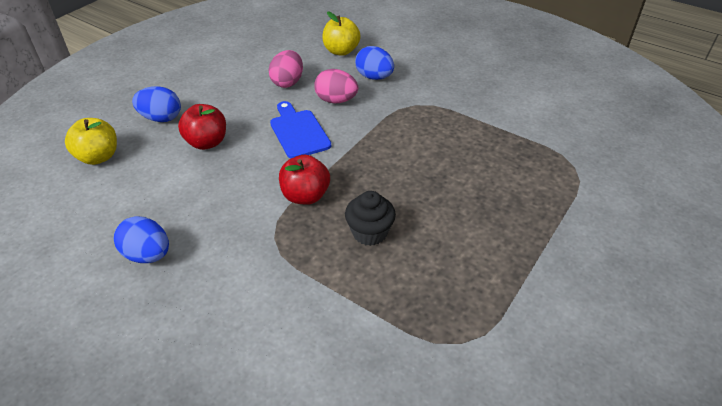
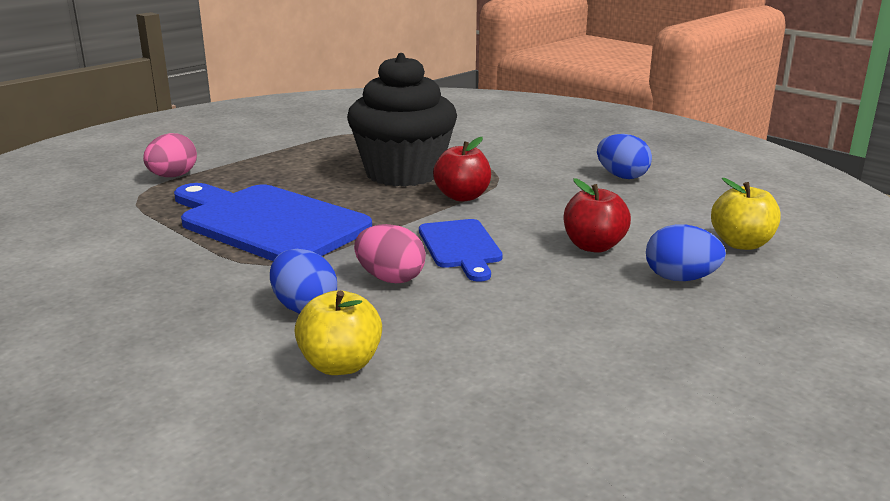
camera: 170 degrees left, 20 degrees down
pink egg [269,50,303,88] -> pink egg moved to [143,133,197,177]
black cupcake [345,191,396,246] -> black cupcake [347,53,457,187], size x2.16
none -> blue cutting board [174,183,372,261]

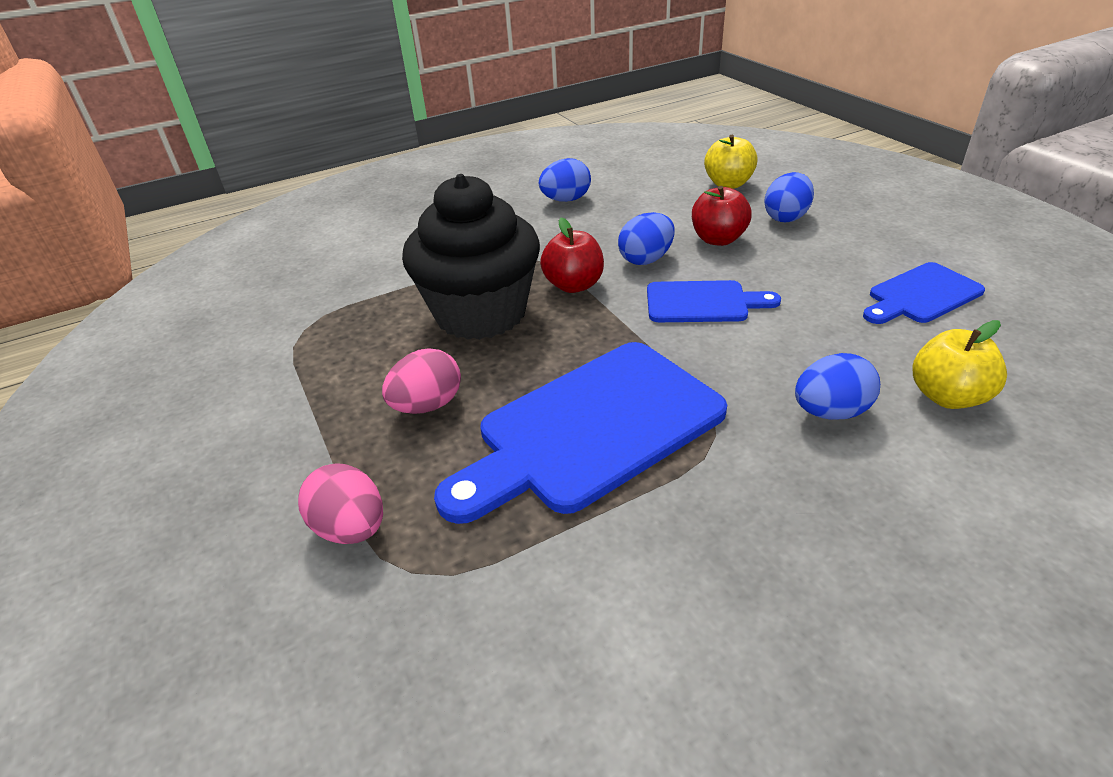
camera: 70 degrees left, 15 degrees up
pink egg [354,224,426,283] -> pink egg moved to [382,348,461,414]
none -> blue egg [618,212,675,265]
none -> blue cutting board [863,262,985,324]

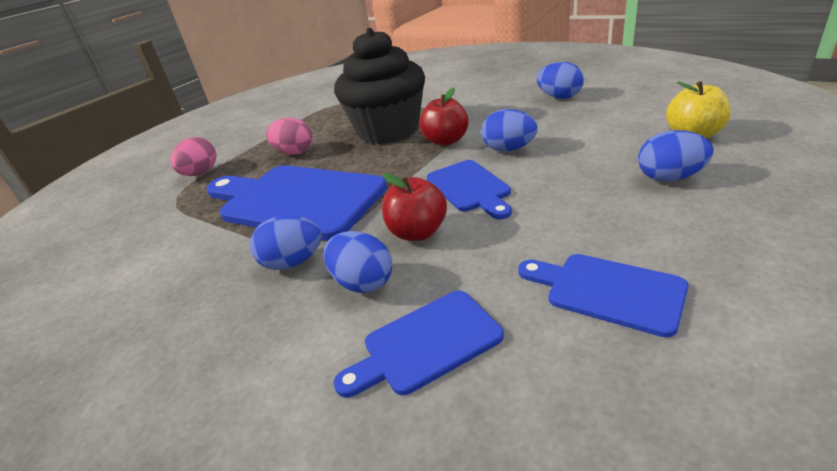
camera: 65 degrees right, 5 degrees down
red apple [692,186,752,246] -> red apple moved to [382,173,447,241]
yellow apple [913,320,1007,409] -> blue cutting board [333,291,504,398]
none -> blue egg [250,215,322,270]

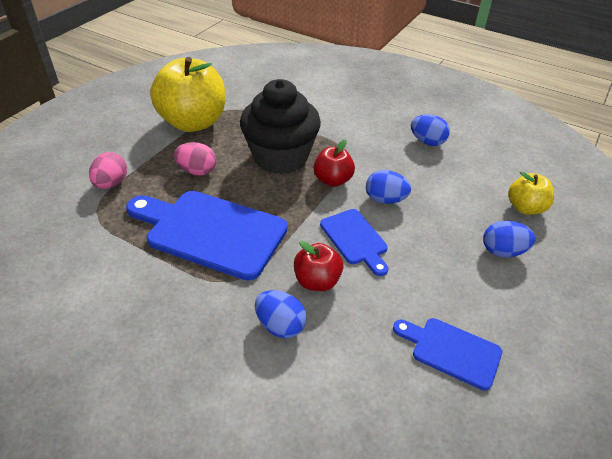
camera: 10 degrees left, 10 degrees up
blue egg [250,215,322,270] -> none
blue cutting board [333,291,504,398] -> none
none -> yellow apple [150,57,225,132]

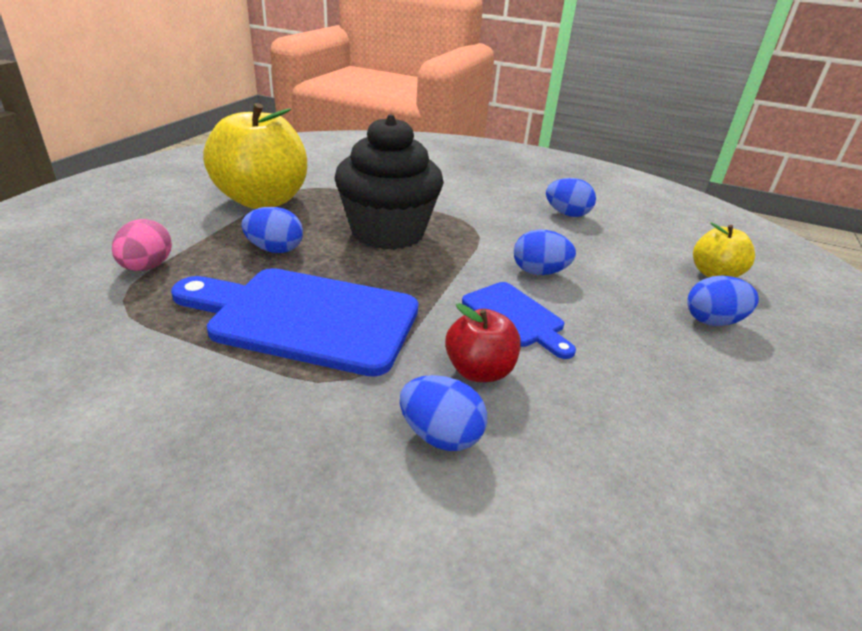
camera: 10 degrees left, 10 degrees down
pink egg [174,142,216,176] -> blue egg [241,207,303,253]
red apple [314,140,355,187] -> none
blue cutting board [393,318,502,391] -> none

